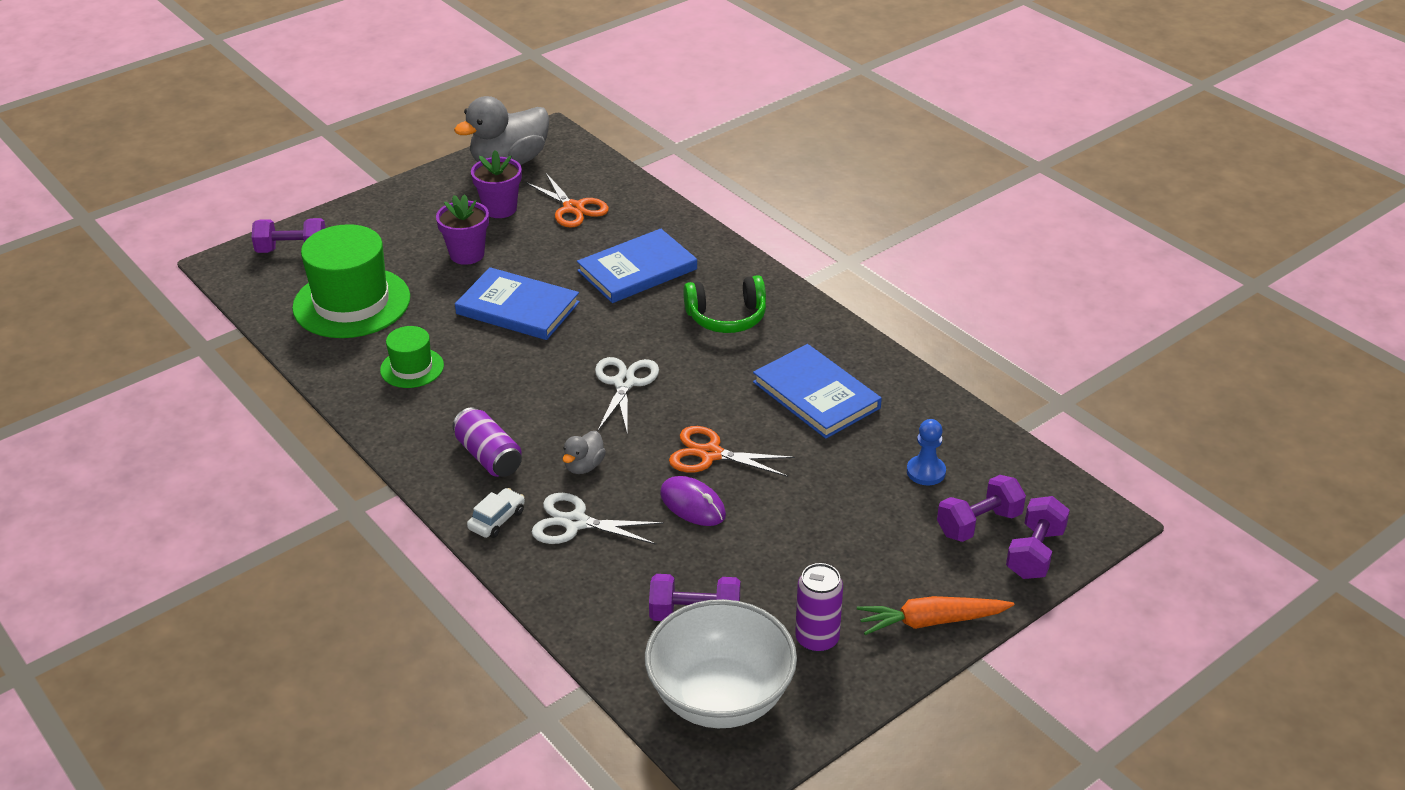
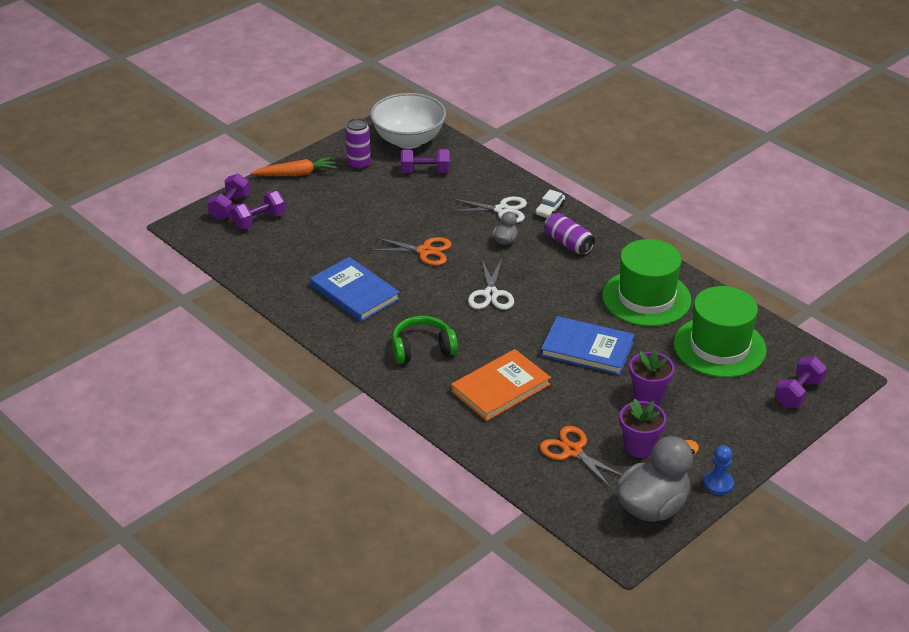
camera: 175 degrees right, 0 degrees up
purple dumbbell [251,218,326,253] -> purple dumbbell turned 45 degrees counterclockwise [775,357,827,408]
green hat [380,326,444,388] -> green hat [602,239,691,327], size x1.93
blue book [577,228,697,303] -> orange book [451,349,551,421]
purple mouse [660,476,726,526] -> none
blue pawn [907,419,946,485] -> blue pawn moved to [704,445,734,495]

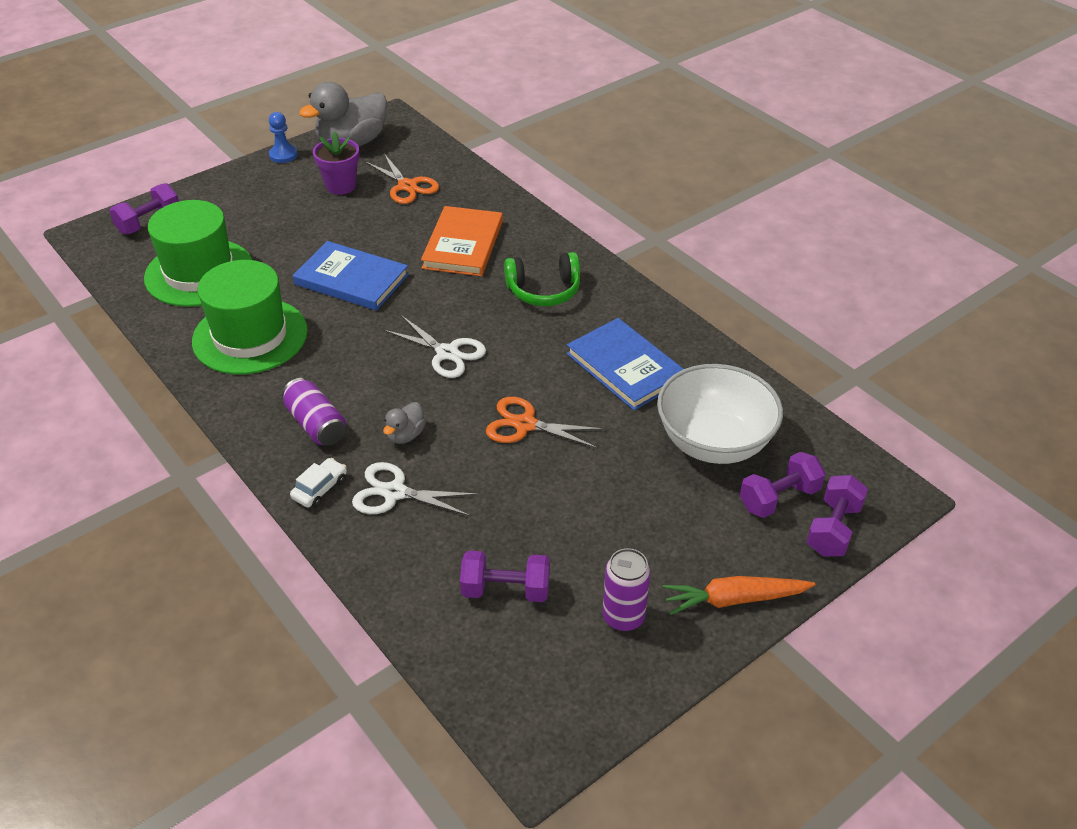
camera: 175 degrees left, 5 degrees up
white bowl [370,93,446,149] -> white bowl moved to [657,364,783,464]
orange book [451,349,551,421] -> orange book turned 45 degrees counterclockwise [421,206,503,276]
white scissors [468,259,514,310] -> white scissors turned 120 degrees clockwise [384,315,486,378]
purple flower pot [630,350,674,405] -> none

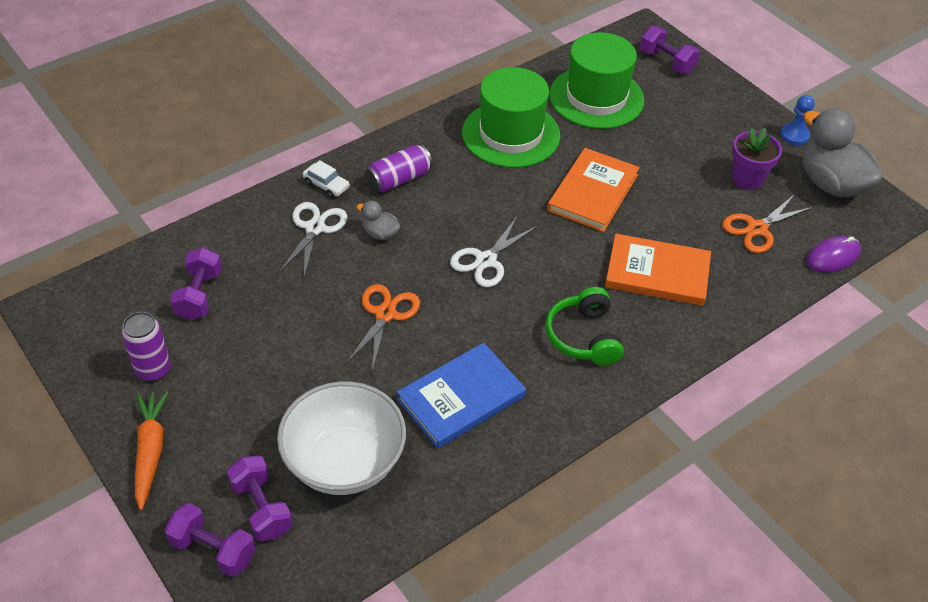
camera: 90 degrees right, 5 degrees up
blue book [293,241,409,311] -> orange book [547,148,640,232]
none -> purple mouse [806,236,861,272]

